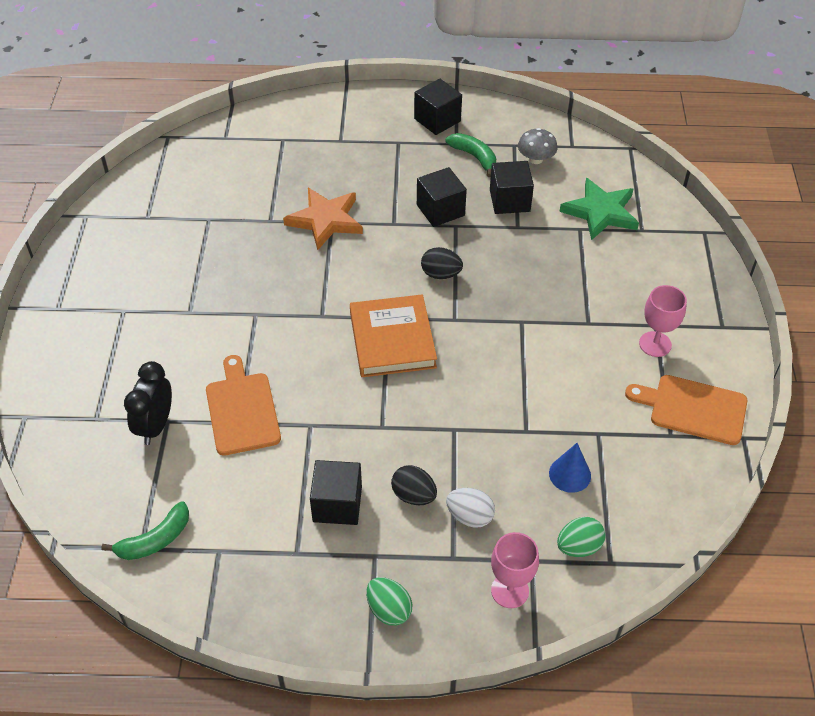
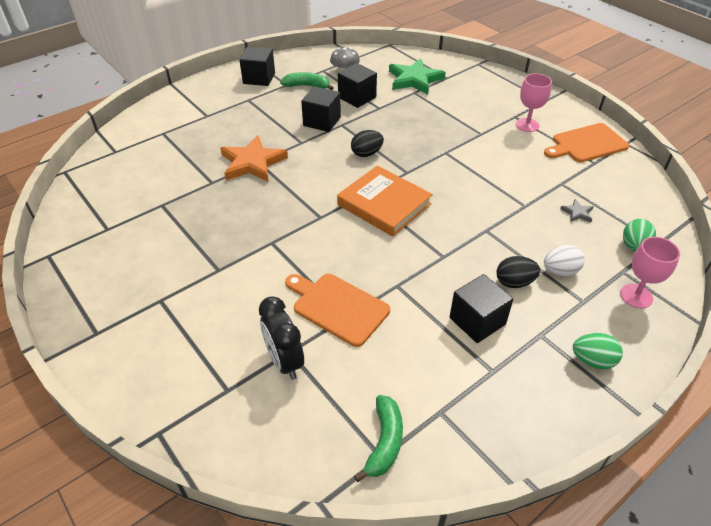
camera: 40 degrees left, 5 degrees down
blue cone [549,443,591,493] -> grey star [560,199,593,222]

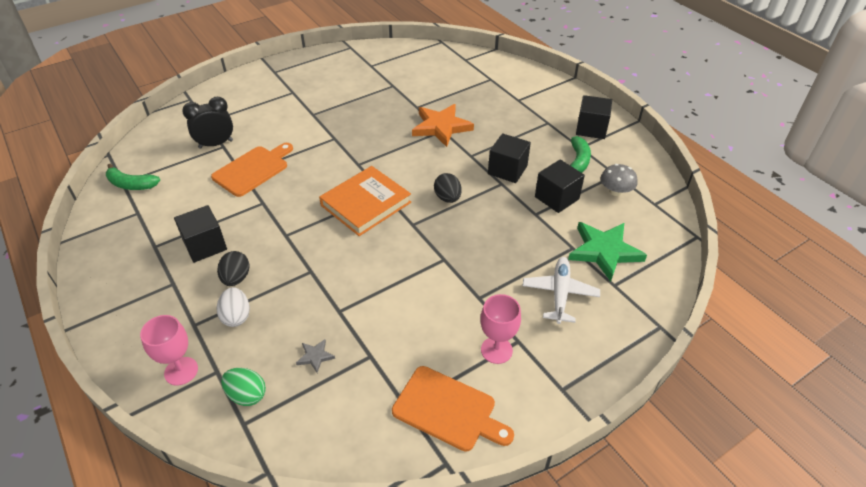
camera: 95 degrees right, 0 degrees up
orange cutting board [544,123,629,162] -> orange cutting board turned 135 degrees clockwise [392,366,514,452]
green egg [573,333,623,369] -> none
none -> white plane [522,257,600,324]

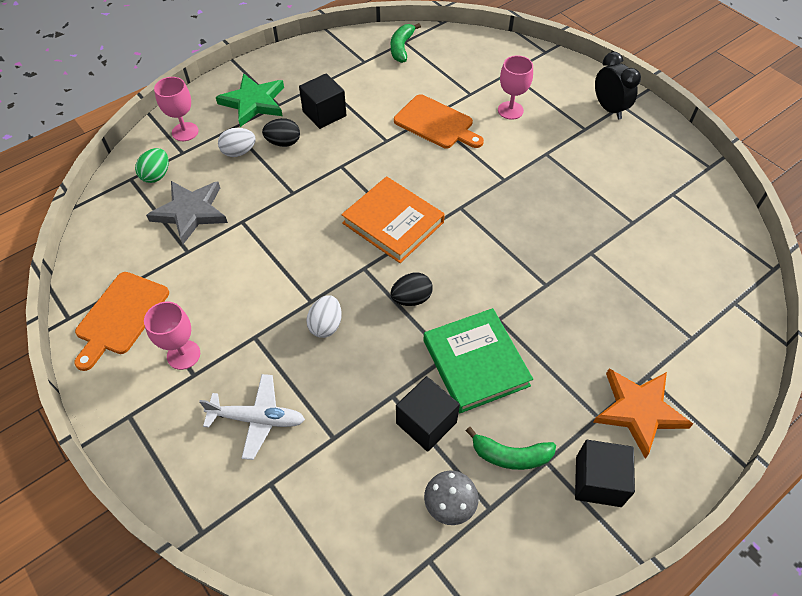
camera: 85 degrees right, 10 degrees up
black clock [182,97,233,149] -> black clock moved to [595,52,641,119]
grey star [296,339,335,373] -> grey star [146,181,228,244], size x2.27
orange star [412,104,474,147] -> orange star moved to [593,369,693,458]
black cube [488,133,531,183] -> green book [424,308,533,413]
green star [568,222,647,282] -> green star moved to [216,73,284,127]
none -> white egg [306,295,342,338]
none -> pink goblet [498,55,533,120]

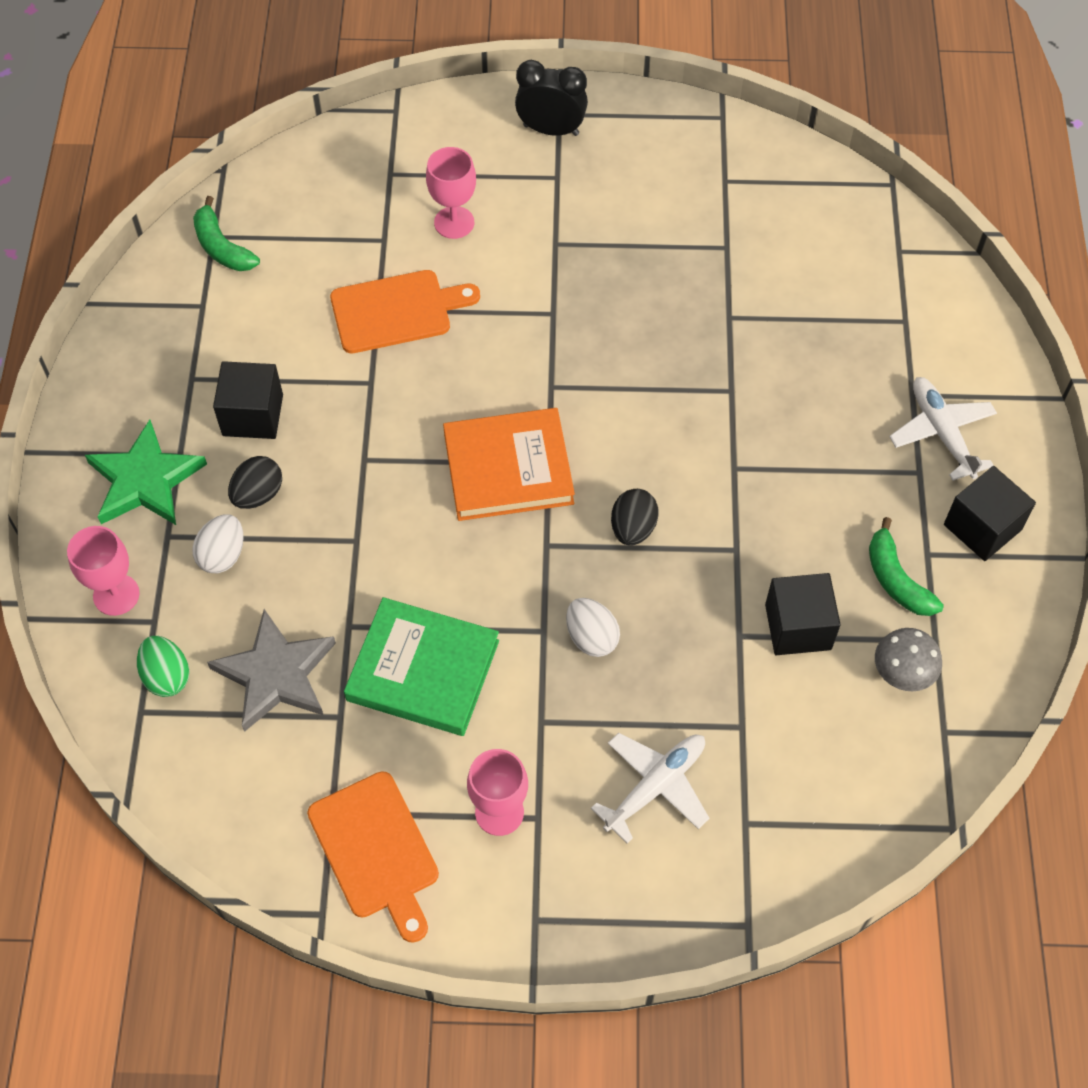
camera: 50 degrees left, 5 degrees up
green book [424,308,533,413] -> green book moved to [344,597,499,736]
green banana [466,427,556,470] -> green banana turned 105 degrees clockwise [869,517,944,616]
orange star [593,369,693,458] -> white plane [889,377,997,481]

